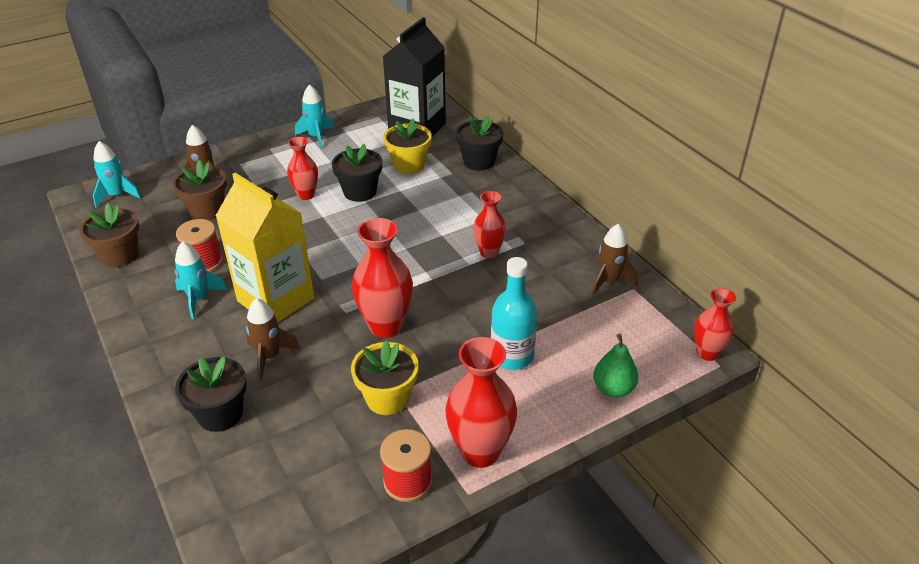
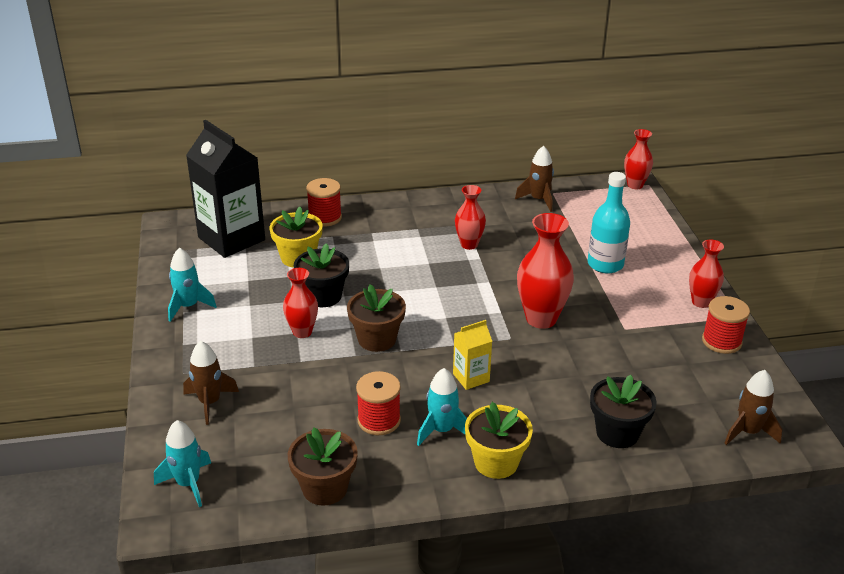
camera: 70 degrees left, 5 degrees down
brown flower pot [173,160,227,220] -> brown flower pot moved to [347,284,406,352]
yellow carton [216,173,315,322] -> yellow carton [453,320,492,390], size x0.47
brown rocket [246,298,300,380] -> brown rocket moved to [724,370,782,445]
yellow flower pot [351,340,419,415] -> yellow flower pot moved to [465,402,533,479]
red vase [445,337,517,468] -> red vase [689,240,724,308], size x0.61
black flower pot [456,116,503,171] -> red spool [306,178,342,227]
green pear [593,334,639,397] -> none

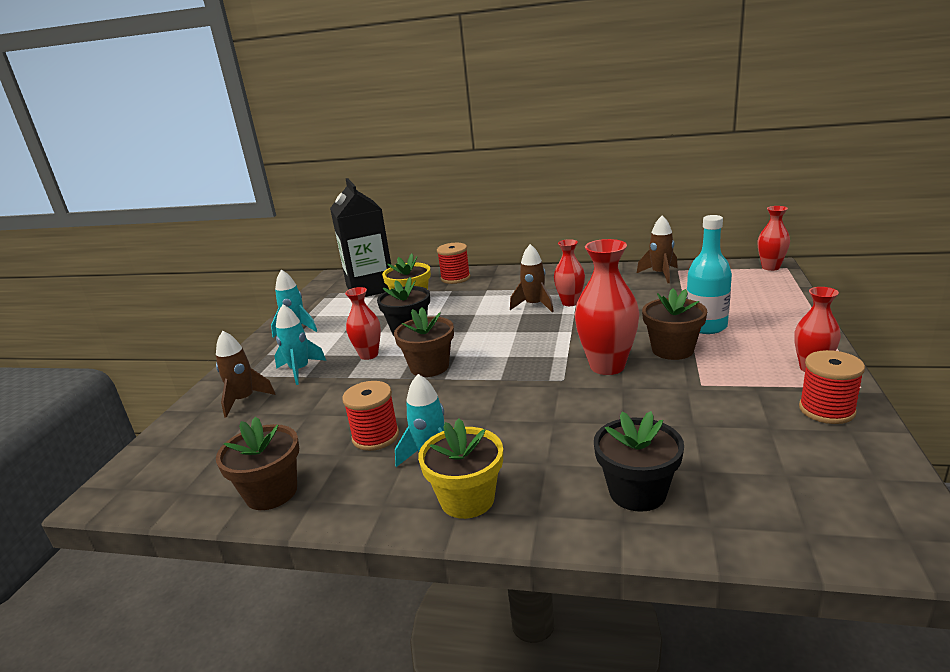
camera: 25 degrees right, 10 degrees down
turquoise rocket [154,420,211,507] -> turquoise rocket moved to [275,304,326,385]
yellow carton [453,320,492,390] -> none
brown rocket [724,370,782,445] -> brown rocket moved to [510,244,554,312]
none -> brown flower pot [642,288,707,360]

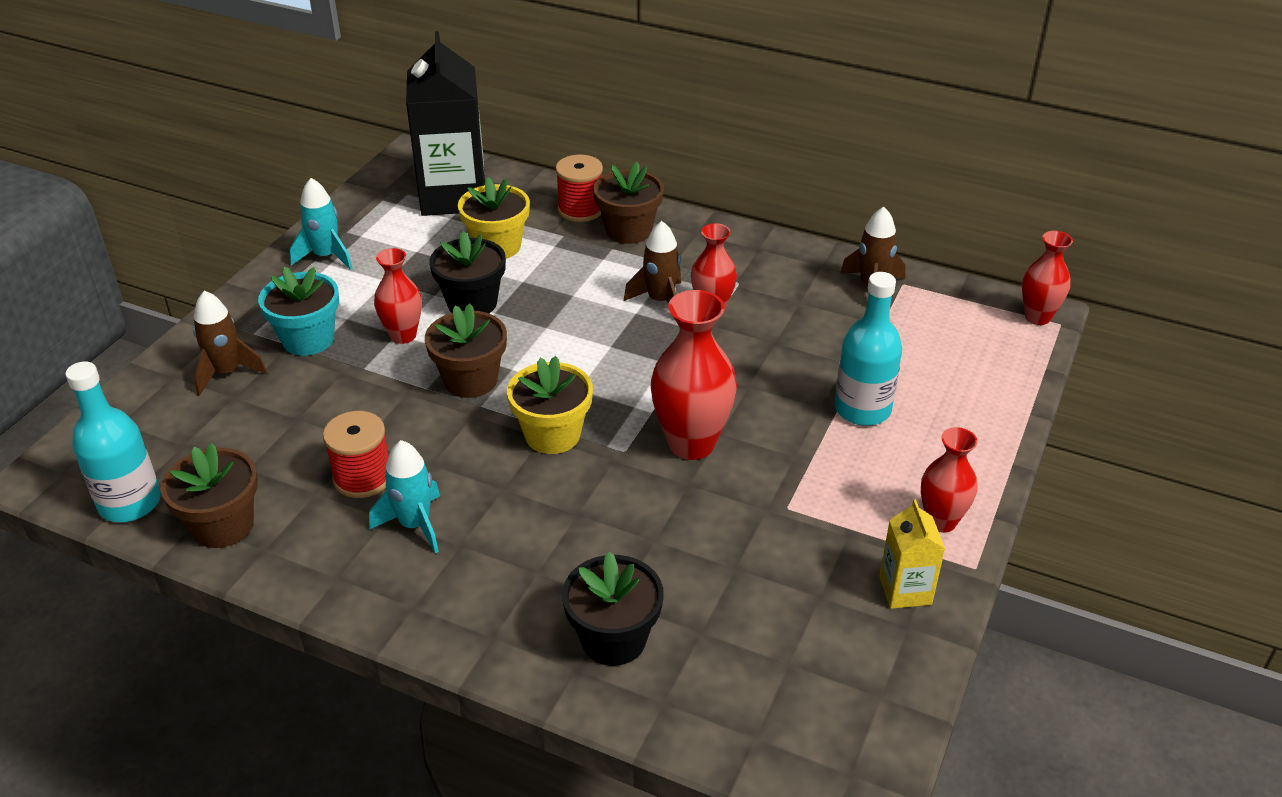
camera: 10 degrees right, 15 degrees up
turquoise rocket [275,304,326,385] -> turquoise flower pot [258,267,339,356]
yellow flower pot [418,418,503,519] -> yellow flower pot moved to [507,356,593,454]
brown flower pot [642,288,707,360] -> brown flower pot moved to [593,162,664,244]
red spool [799,350,865,424] -> yellow carton [879,500,945,609]
none -> turquoise bottle [65,361,161,522]

